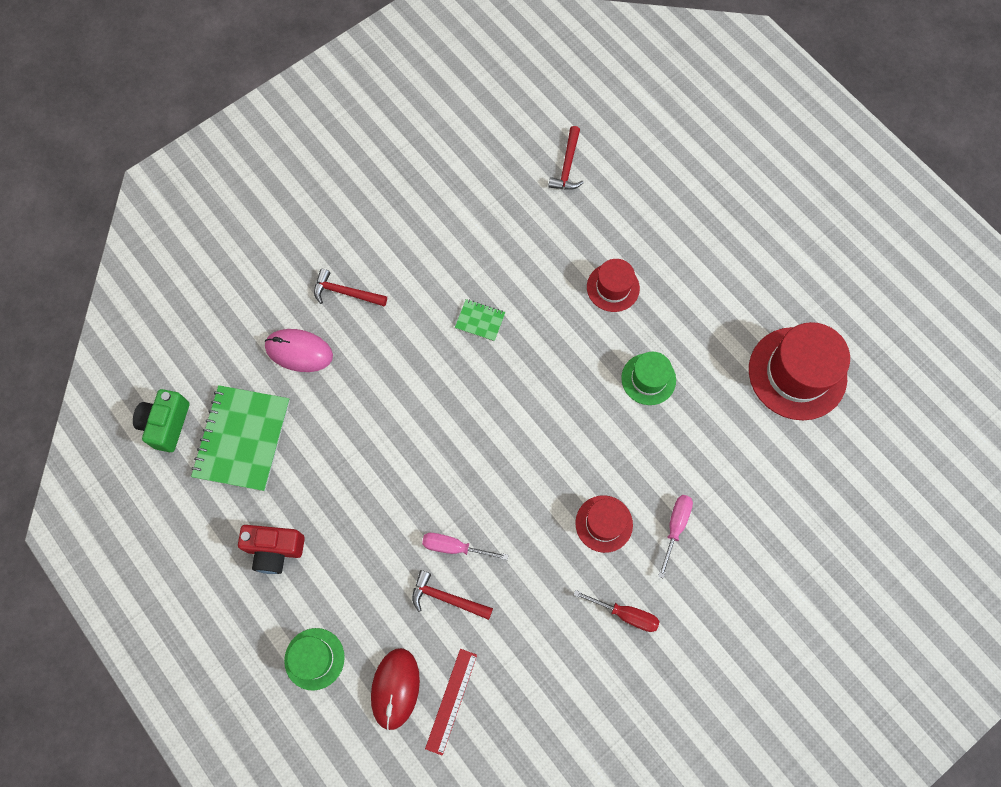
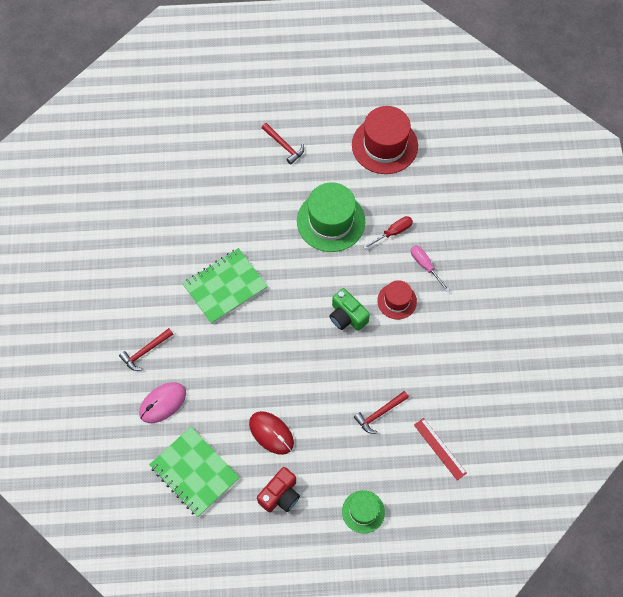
camera: 55 degrees left, 5 degrees down
green camera [133,389,189,452] -> green camera moved to [330,288,370,331]
red mouse [371,648,420,731] -> red mouse moved to [249,411,294,455]
pink screwdriver [422,533,508,560] -> none
green notebook [455,299,505,341] -> green notebook [182,248,268,324], size x2.19
red hammer [548,126,584,190] -> red hammer moved to [262,123,304,165]
red screwdriver [574,590,660,632] -> red screwdriver moved to [363,216,413,249]
red hat [587,259,640,312] -> none
green hat [621,352,676,405] -> green hat [297,182,365,252], size x1.80

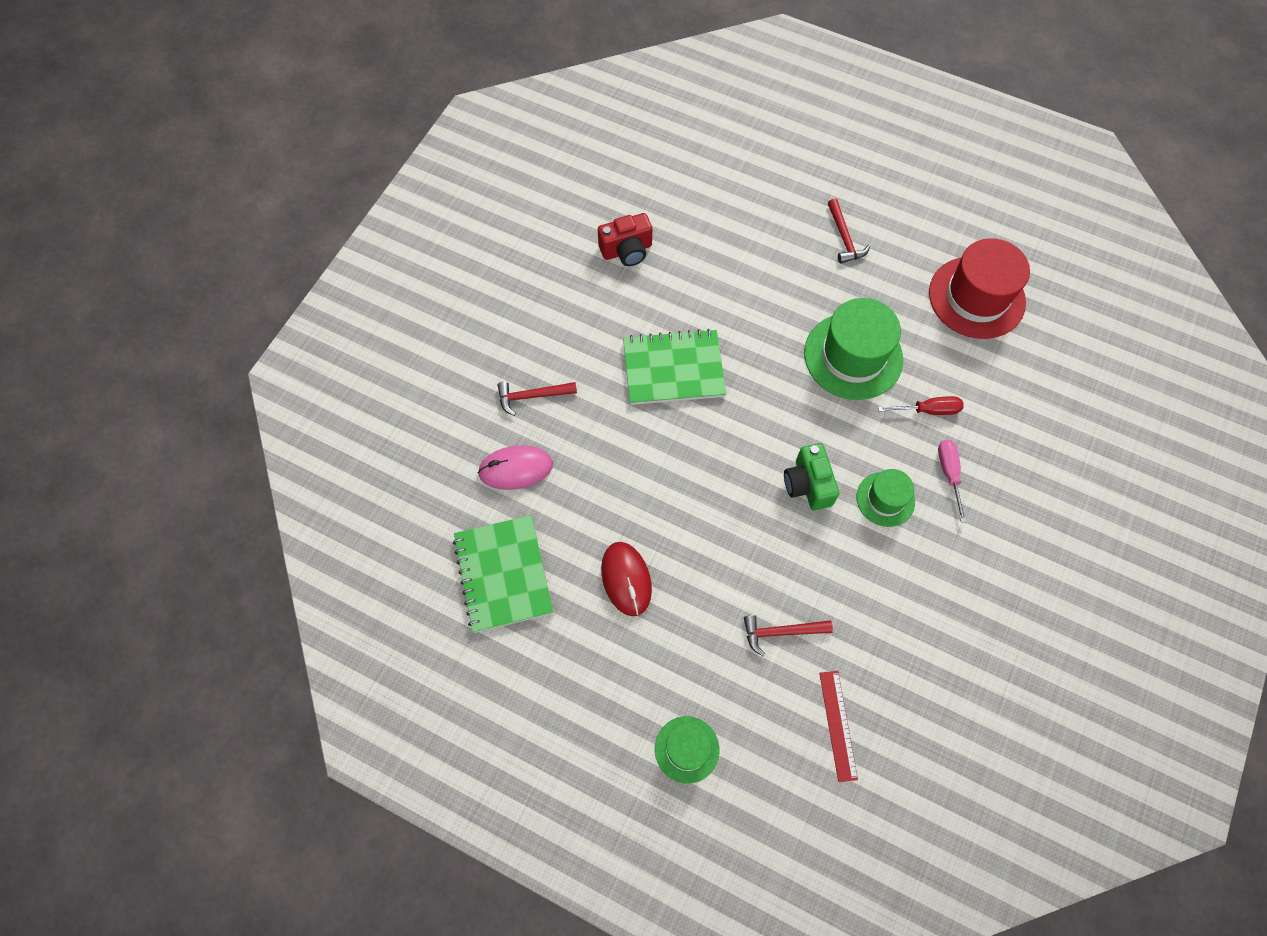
camera: 30 degrees right, 0 degrees up
red camera [257,467,300,512] -> red camera moved to [598,213,652,266]
red hat [377,280,417,319] -> green hat [856,469,915,527]

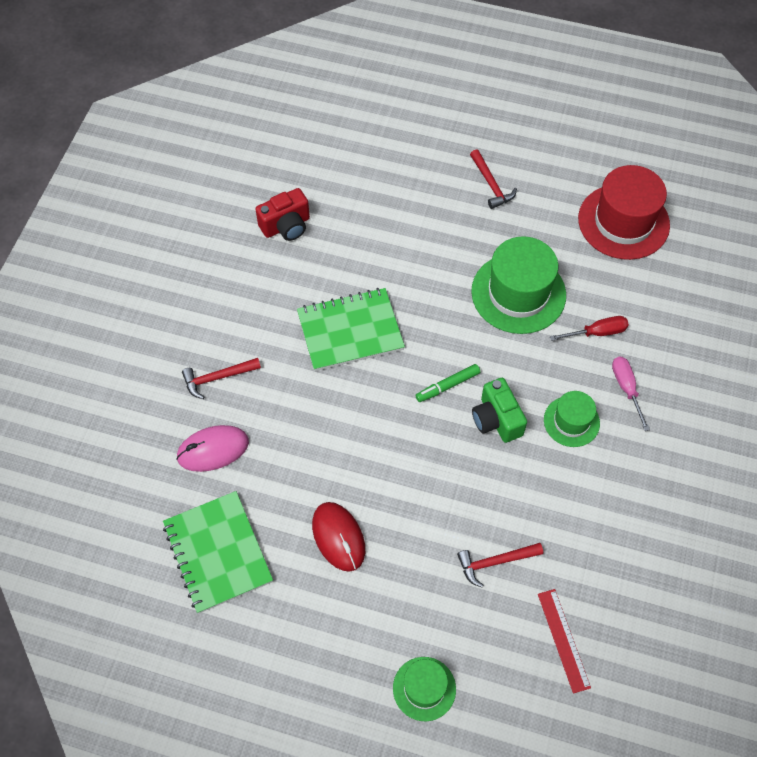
camera: 10 degrees left, 5 degrees down
none -> green marker [415,364,480,402]

